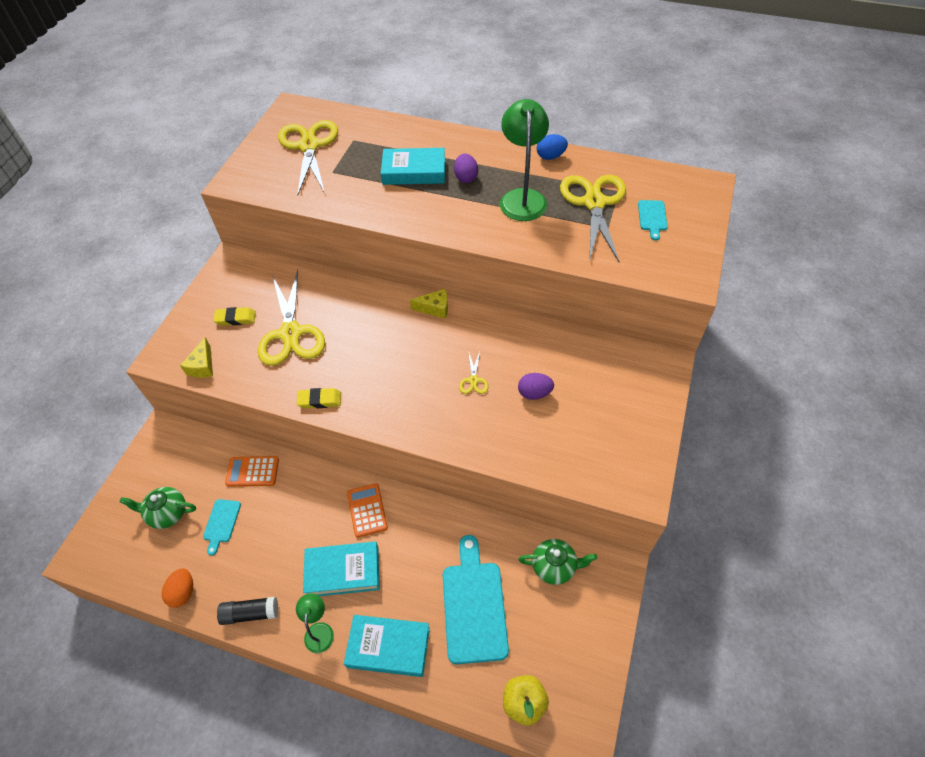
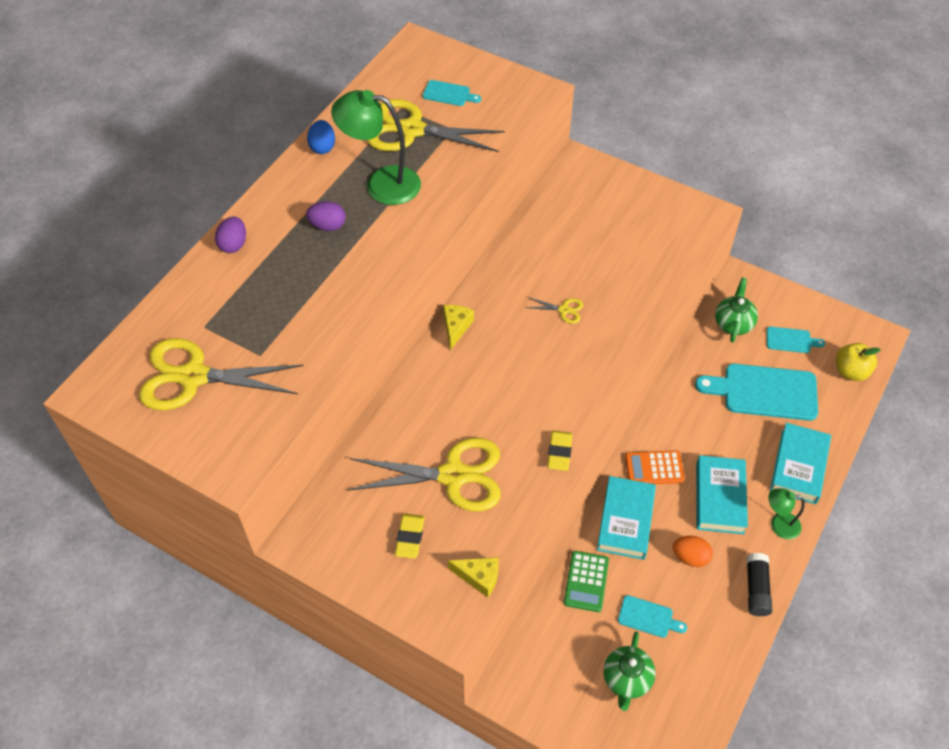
camera: 80 degrees left, 0 degrees up
orange egg [162,568,193,608] -> orange egg moved to [673,536,713,567]
orange calculator [225,456,279,487] -> green calculator [564,551,609,612]
turquoise book [381,148,445,185] -> turquoise book moved to [597,476,656,560]
purple egg [518,373,554,400] -> purple egg moved to [215,216,246,253]
none -> turquoise cutting board [767,327,825,353]

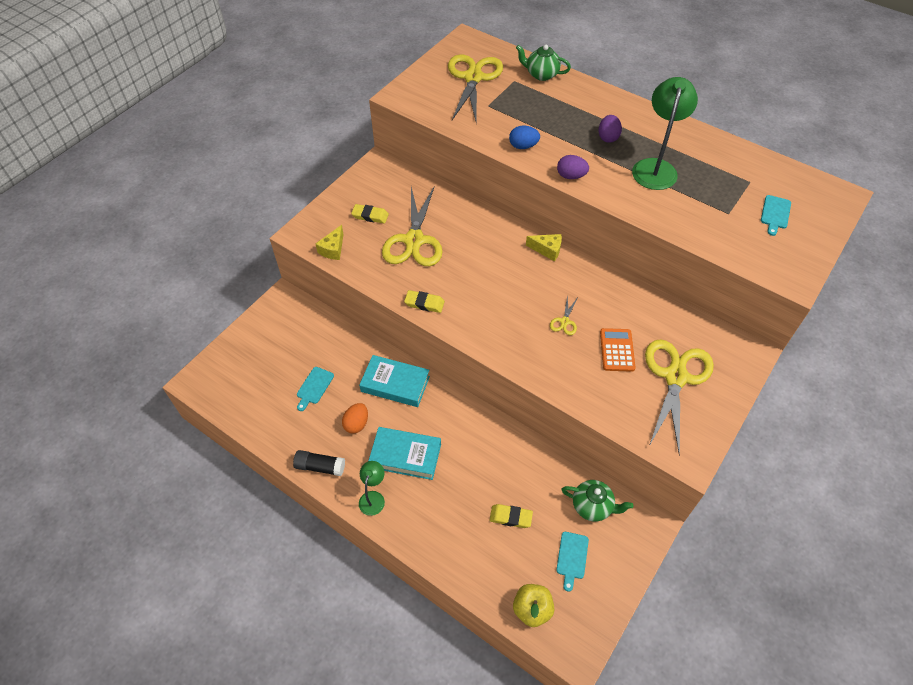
camera: 95 degrees right, 0 degrees up
purple egg [215,216,246,253] -> purple egg moved to [557,155,589,179]
blue egg [307,120,335,154] -> blue egg moved to [509,125,540,149]
yellow scissors [367,99,505,152] -> yellow scissors moved to [645,339,714,455]
green calculator [564,551,609,612] -> none
green teapot [603,632,656,711] -> green teapot moved to [516,45,571,81]
orange calculator [625,450,685,484] -> orange calculator moved to [600,328,636,372]
turquoise cutting board [695,364,818,421] -> yellow eraser [489,504,533,528]
turquoise book [770,423,831,504] -> none

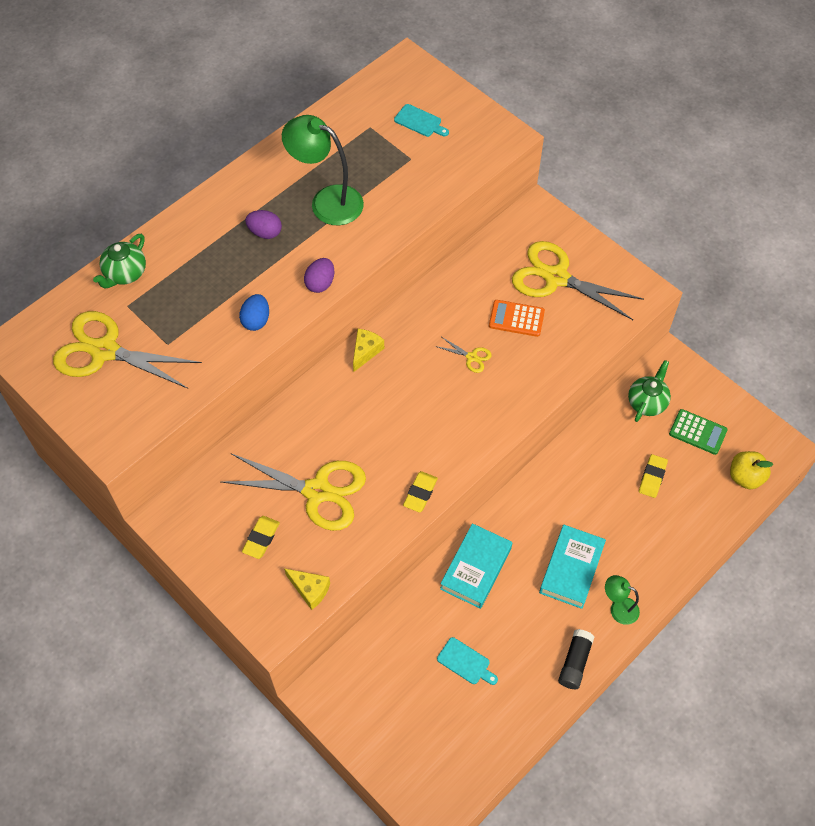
camera: 80 degrees left, 5 degrees up
orange egg [342,403,368,434] -> none
turquoise cutting board [556,532,589,592] -> green calculator [669,409,728,455]

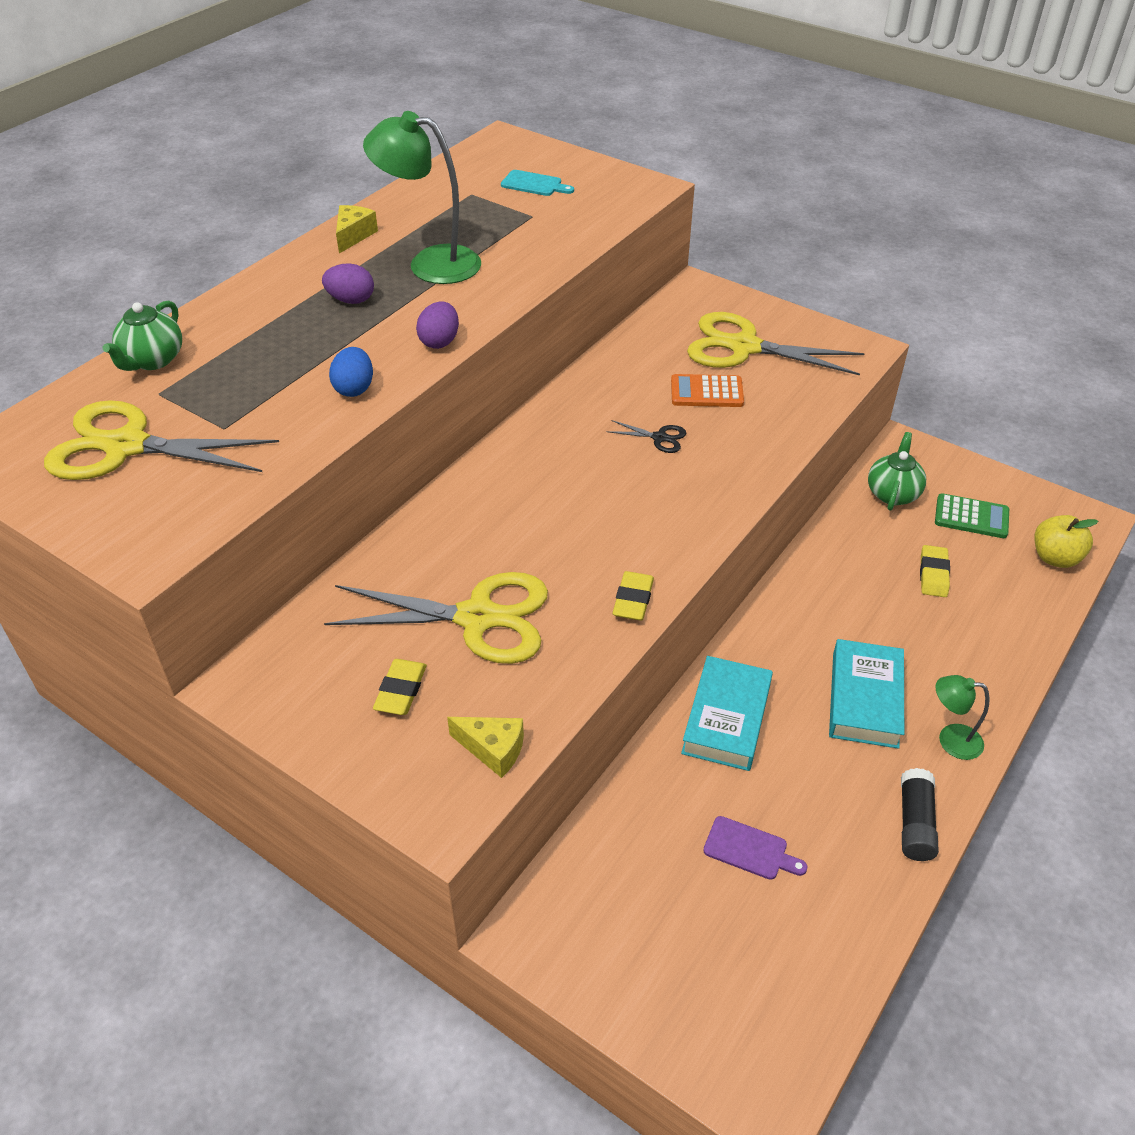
camera: 10 degrees left, 15 degrees down
yellow cheese [353,329,384,372] -> yellow cheese moved to [336,205,378,254]
yellow scissors [435,337,491,373] -> black scissors [606,420,686,453]
turquoise cutting board [437,637,498,685] -> purple cutting board [703,816,807,880]

